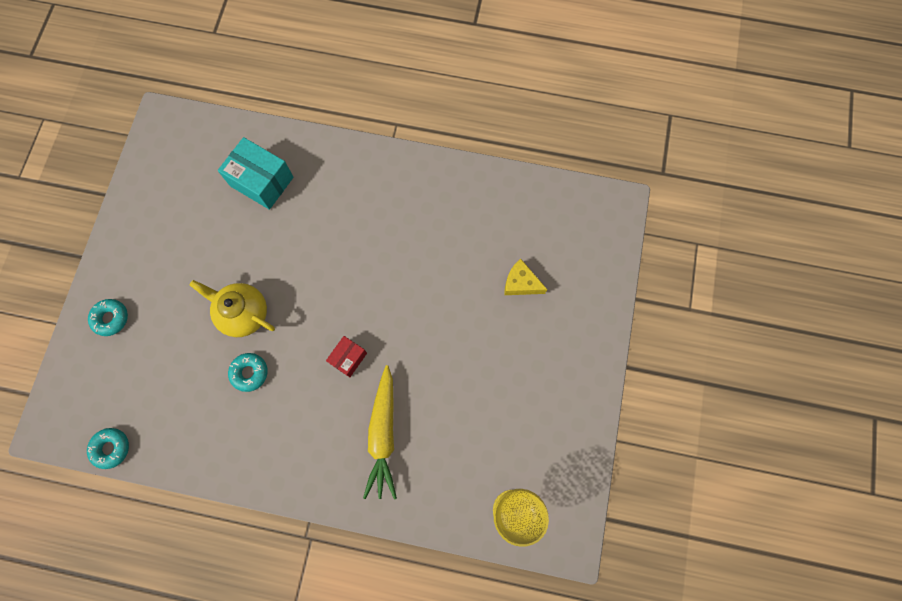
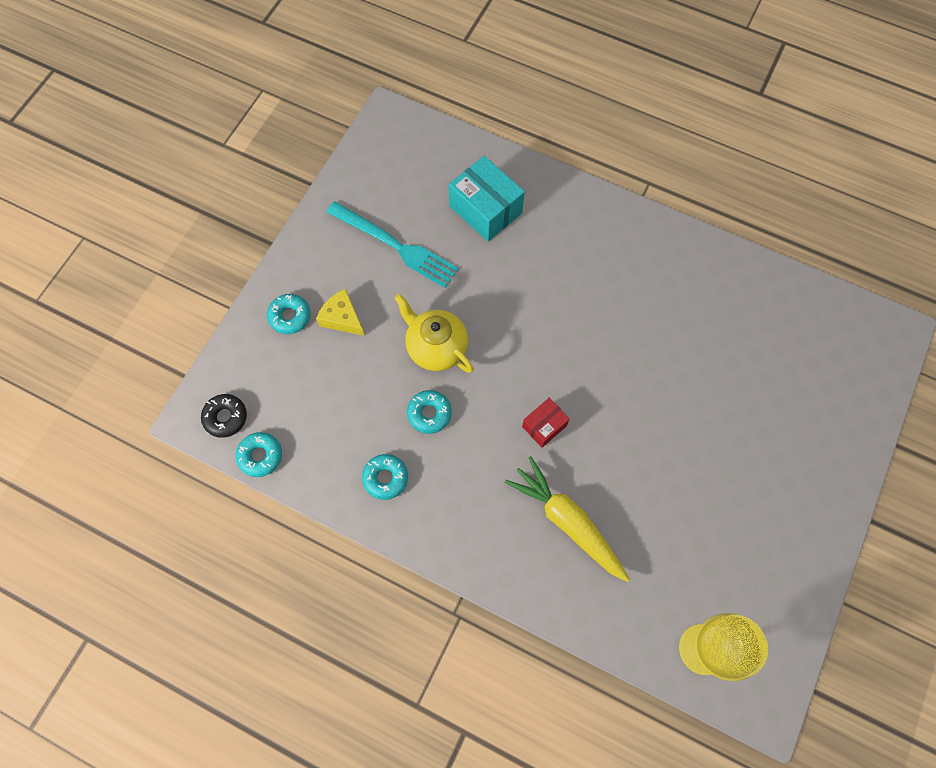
camera: 15 degrees right, 5 degrees down
yellow carrot [363,365,397,500] -> yellow carrot turned 120 degrees clockwise [505,456,630,582]
yellow cheese [504,259,547,295] -> yellow cheese moved to [316,289,365,336]
none -> black donut [201,394,247,438]
none -> turquoise fork [326,202,459,288]
none -> turquoise donut [362,454,408,500]

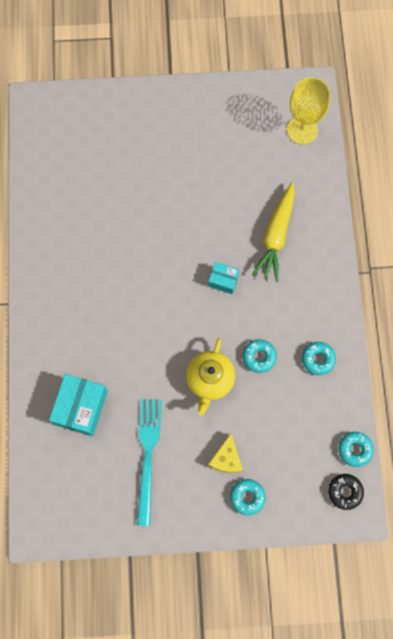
camera: 120 degrees left, 5 degrees up
red box [522,398,570,448] -> turquoise box [208,262,240,294]

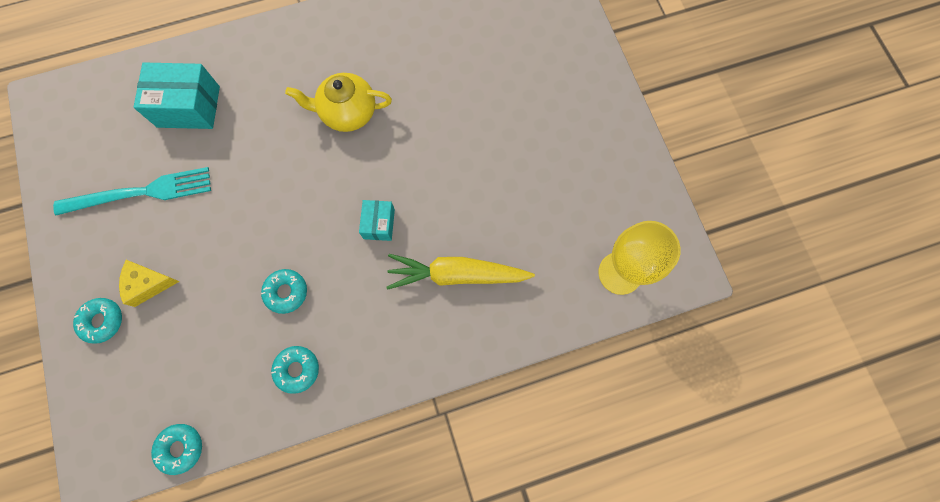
camera: 75 degrees right, 0 degrees up
yellow teapot [186,338,235,415] -> yellow teapot moved to [285,73,392,132]
black donut [328,474,364,510] -> none

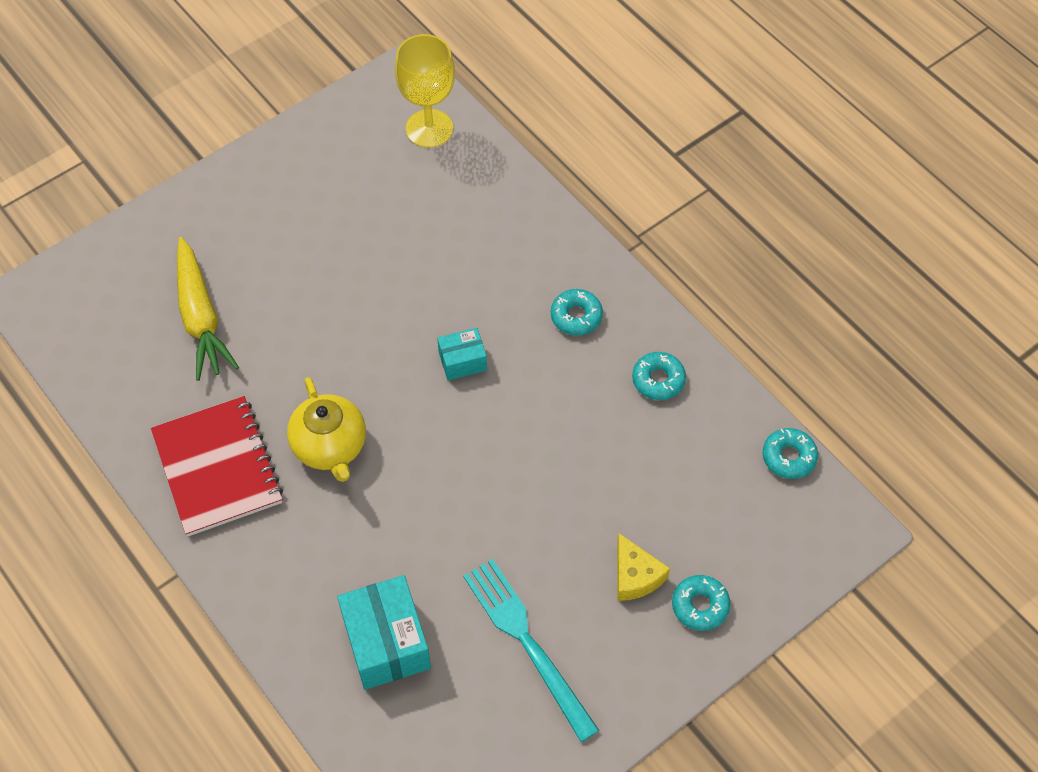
camera: 110 degrees left, 15 degrees down
turquoise donut [261,269,307,314] -> turquoise donut moved to [551,289,603,335]
yellow carrot [386,254,535,290] -> yellow carrot moved to [177,237,239,381]
none -> red notebook [151,396,283,536]

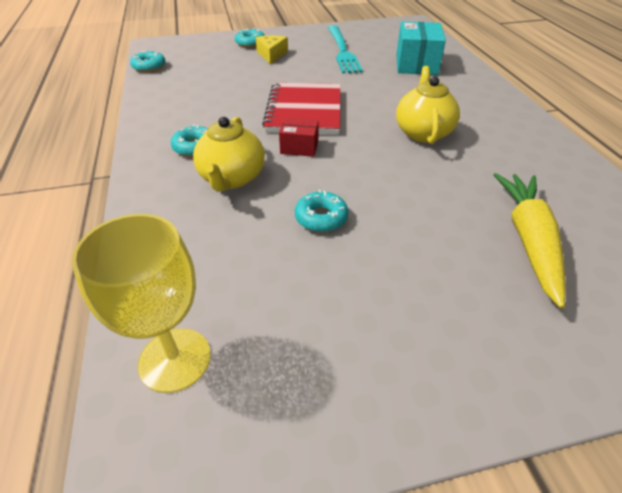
camera: 155 degrees left, 15 degrees down
red notebook [151,396,283,536] -> red notebook moved to [262,83,340,134]
turquoise box [437,328,487,381] -> red box [279,118,319,157]
turquoise donut [632,352,686,400] -> turquoise donut moved to [295,190,349,232]
none -> yellow teapot [193,117,265,192]

